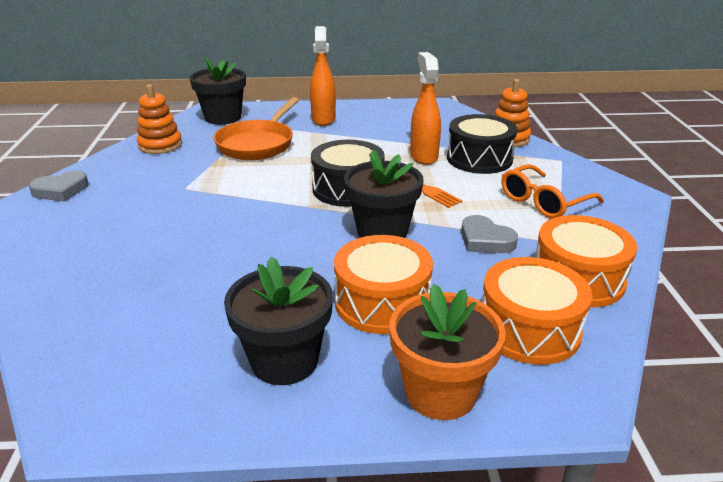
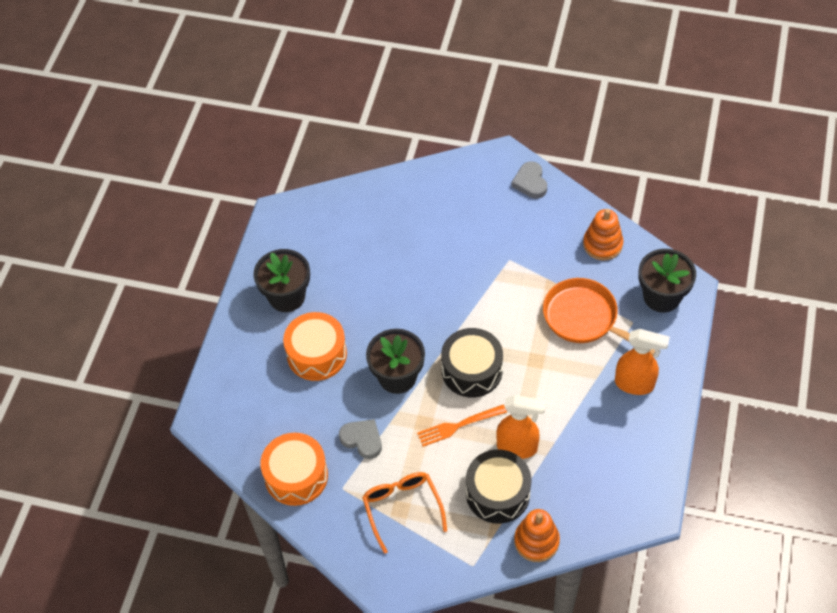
camera: 110 degrees right, 25 degrees up
orange flower pot [390,284,506,420] -> none
grey heart [461,215,518,253] -> grey heart turned 60 degrees clockwise [339,419,382,459]
orange drum [482,257,592,365] -> none

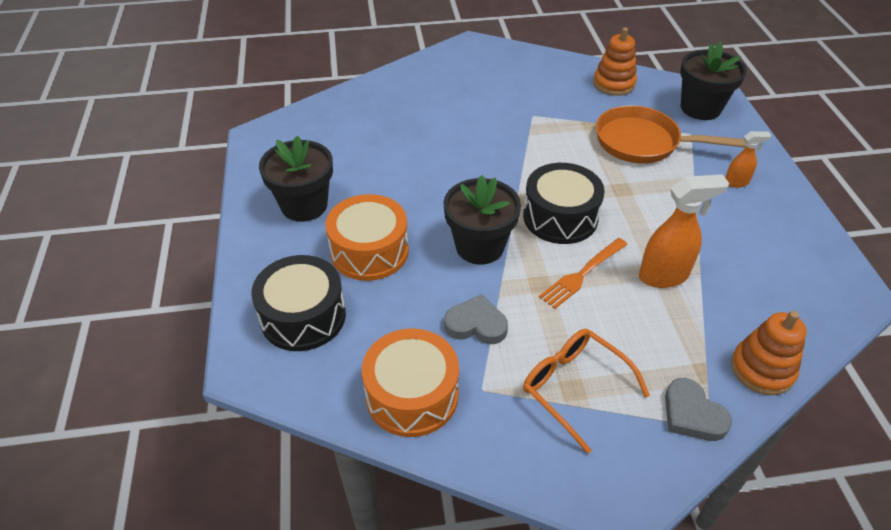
camera: 25 degrees left, 10 degrees down
black drum [466,450,531,524] -> black drum moved to [251,255,346,351]
grey heart [511,161,547,199] -> grey heart moved to [665,378,732,441]
orange spray bottle [615,329,670,395] -> orange spray bottle [725,131,771,188], size x0.55

